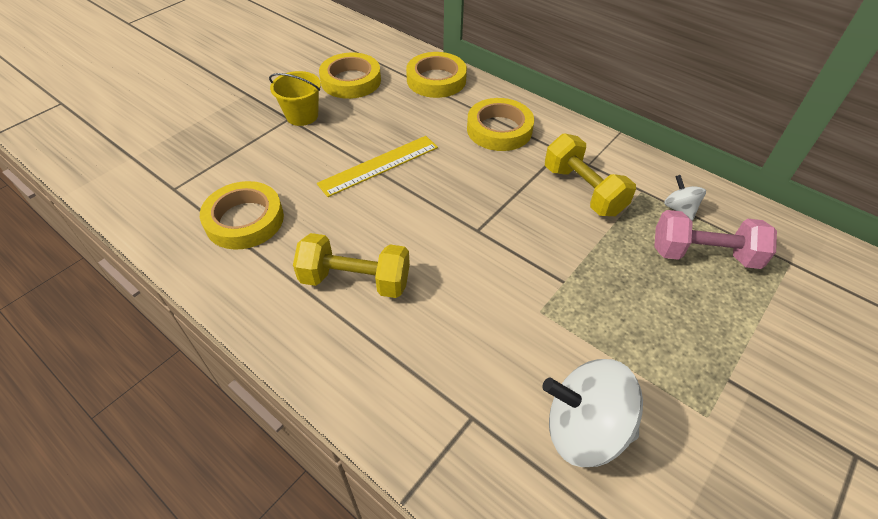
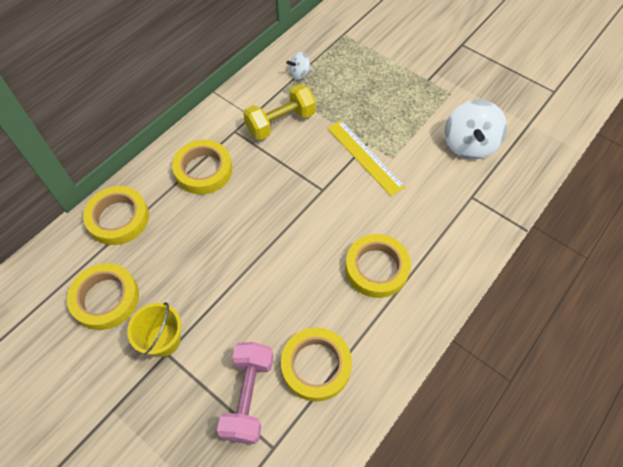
camera: 90 degrees left, 10 degrees up
yellow dumbbell [293,233,410,298] -> yellow tape [345,234,411,298]
yellow ruler [317,136,438,197] -> yellow ruler moved to [327,120,406,196]
pink dumbbell [654,210,777,269] -> pink dumbbell moved to [217,342,274,444]

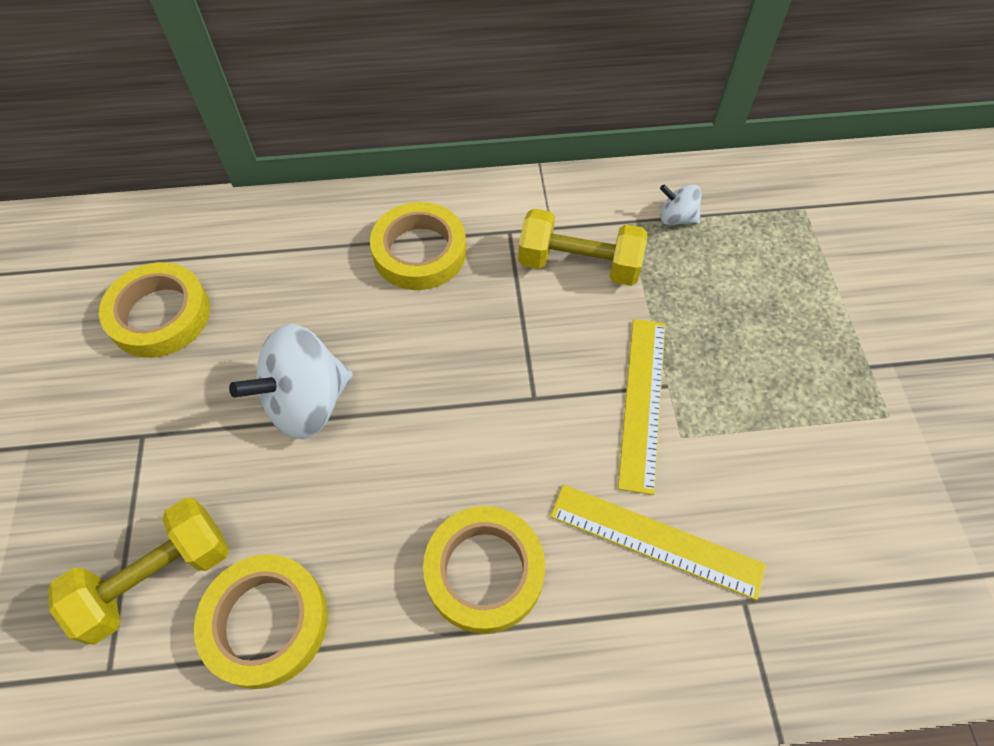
camera: 45 degrees right, 0 degrees up
yellow tape [83,186,149,245] -> none
yellow bucket [127,302,182,357] -> none
pink dumbbell [217,342,274,444] -> yellow dumbbell [48,498,229,644]
white spinning top [445,100,507,159] -> white spinning top moved to [229,324,353,439]
none -> yellow ruler [550,484,766,600]

